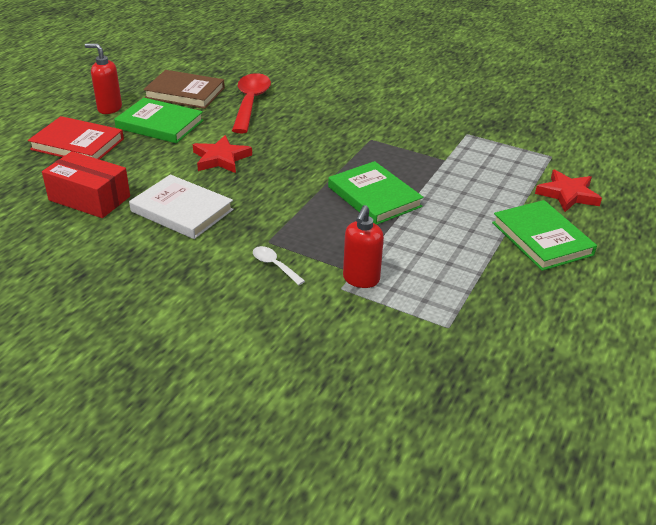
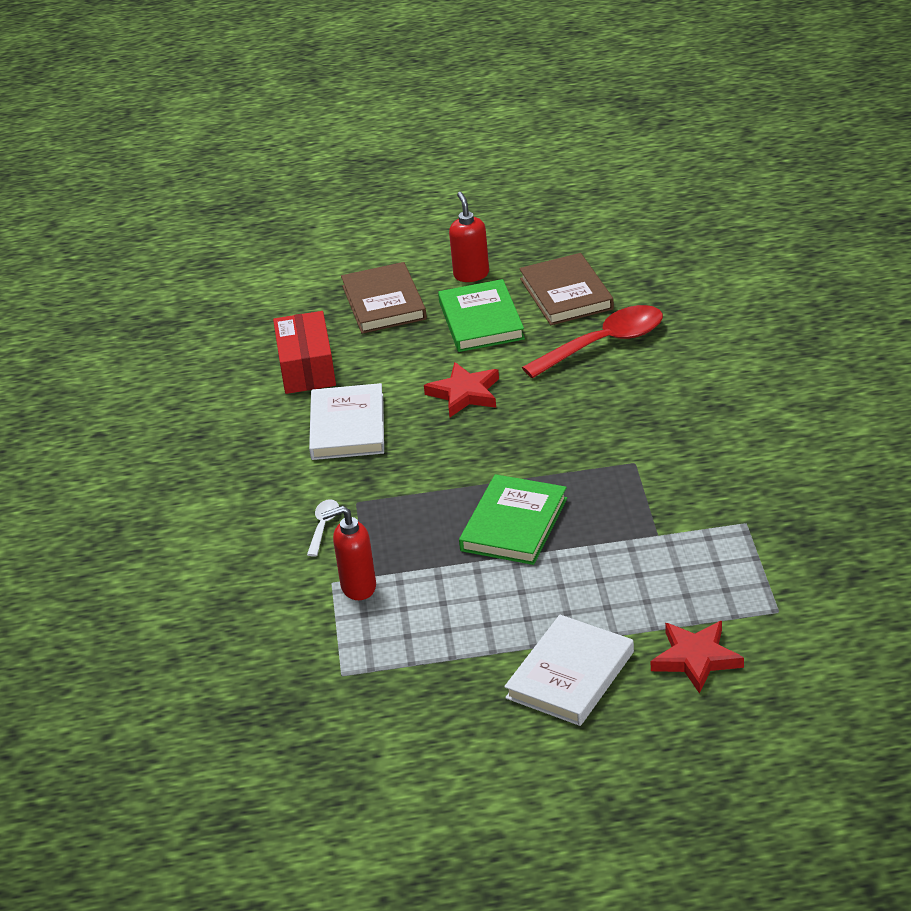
camera: 60 degrees right, 0 degrees up
red book [28,116,124,160] -> brown book [341,262,427,334]
green book [492,200,597,271] -> white book [504,615,634,726]

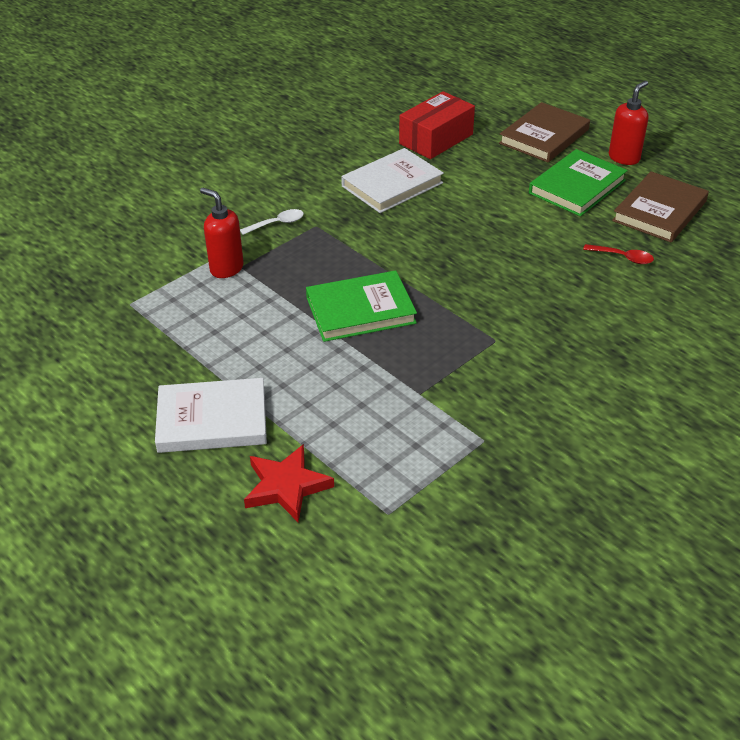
camera: 50 degrees right, 5 degrees up
red star [424,362,499,417] -> none
red spoon [522,305,663,378] -> red spoon [583,244,654,264], size x0.46

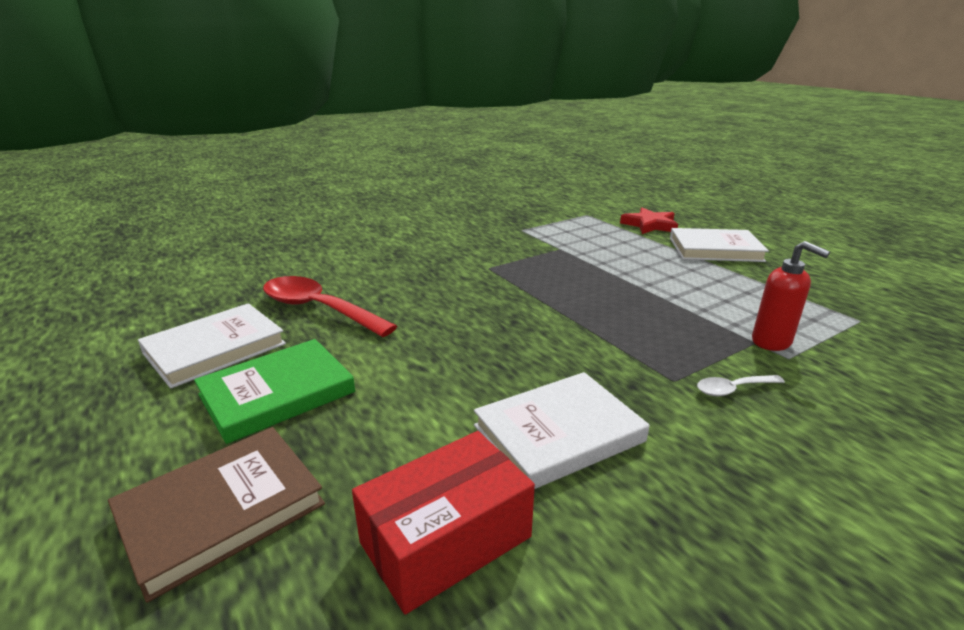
camera: 170 degrees left, 15 degrees down
green book [306,270,417,342] -> none
red spoon [583,244,654,264] -> red spoon [263,276,397,337], size x2.18
red soap dispenser [609,81,648,165] -> none
brown book [612,171,709,243] -> white book [138,303,286,389]

